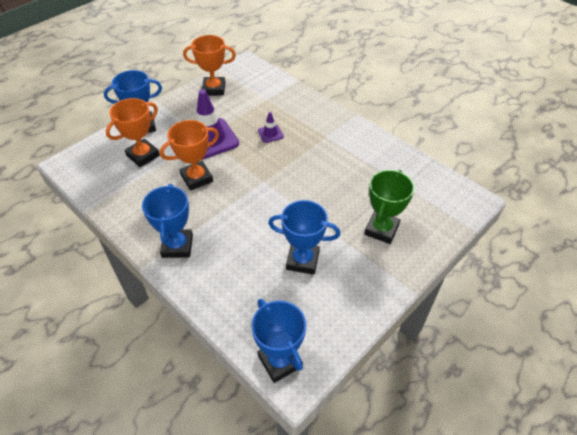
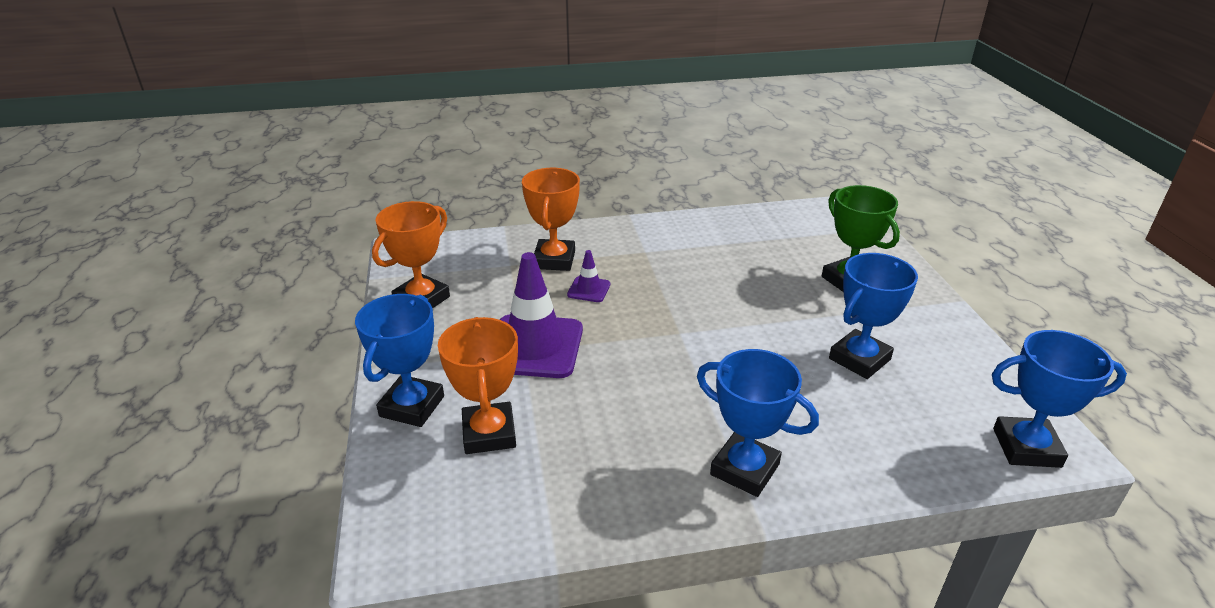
camera: 55 degrees left, 15 degrees down
orange trophy [160,120,219,191] -> orange trophy moved to [522,168,580,271]

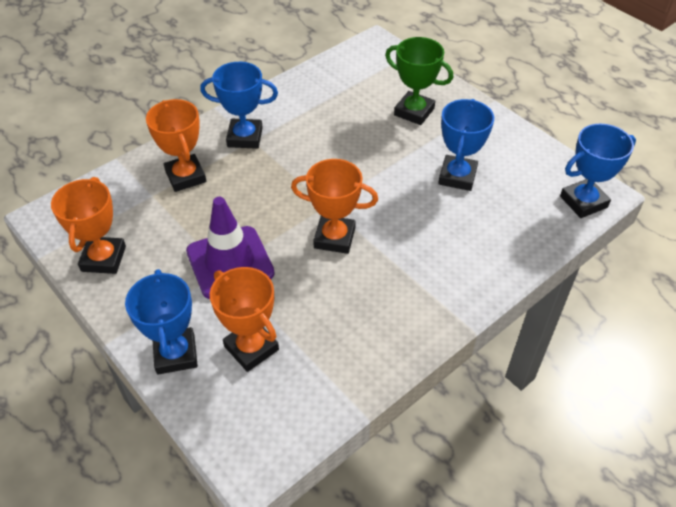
camera: 30 degrees left, 15 degrees up
purple traffic cone [567,250,610,302] -> none
blue trophy [697,349,819,497] -> blue trophy moved to [200,62,278,149]
none -> orange trophy [291,159,378,254]

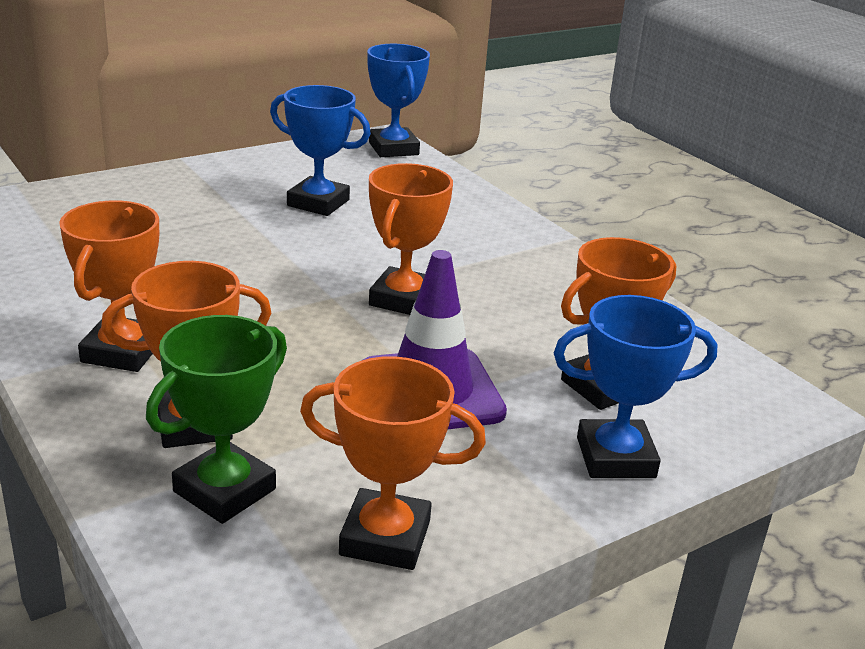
camera: 85 degrees left, 20 degrees down
blue trophy [200,62,278,149] -> orange trophy [59,201,159,372]
green trophy [385,37,453,125] -> green trophy moved to [146,315,287,524]

